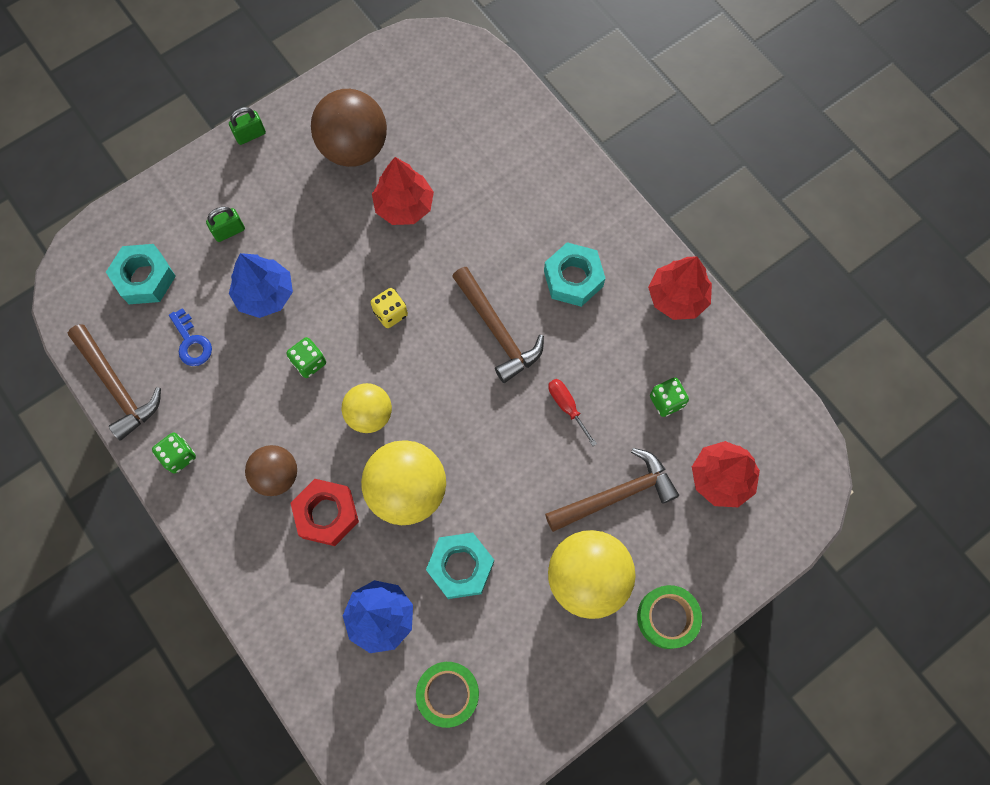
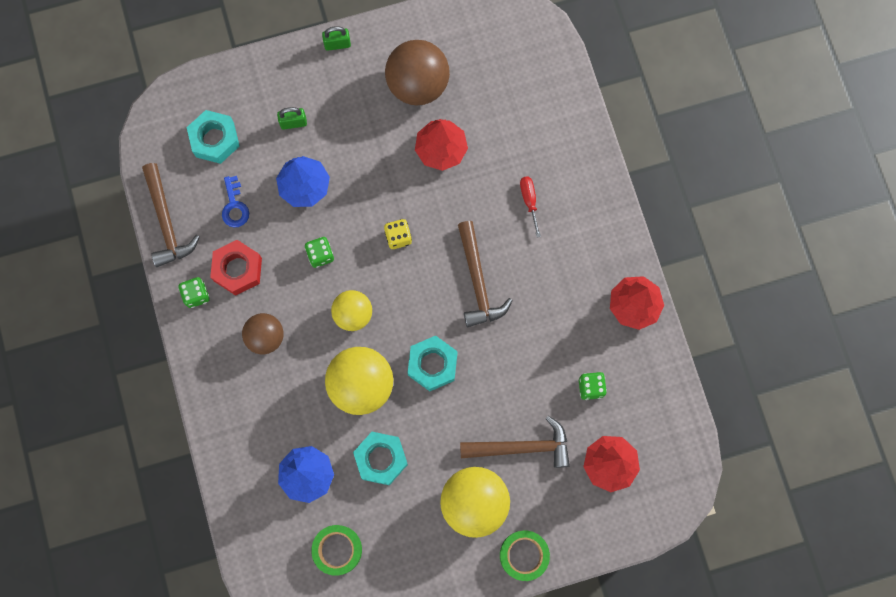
camera: 20 degrees right, 5 degrees up
red nut [290,479,359,546] -> red nut moved to [210,240,262,296]
turquoise nut [544,242,606,307] -> turquoise nut moved to [408,336,458,391]
red screwdriver [548,379,597,446] -> red screwdriver moved to [520,177,541,237]

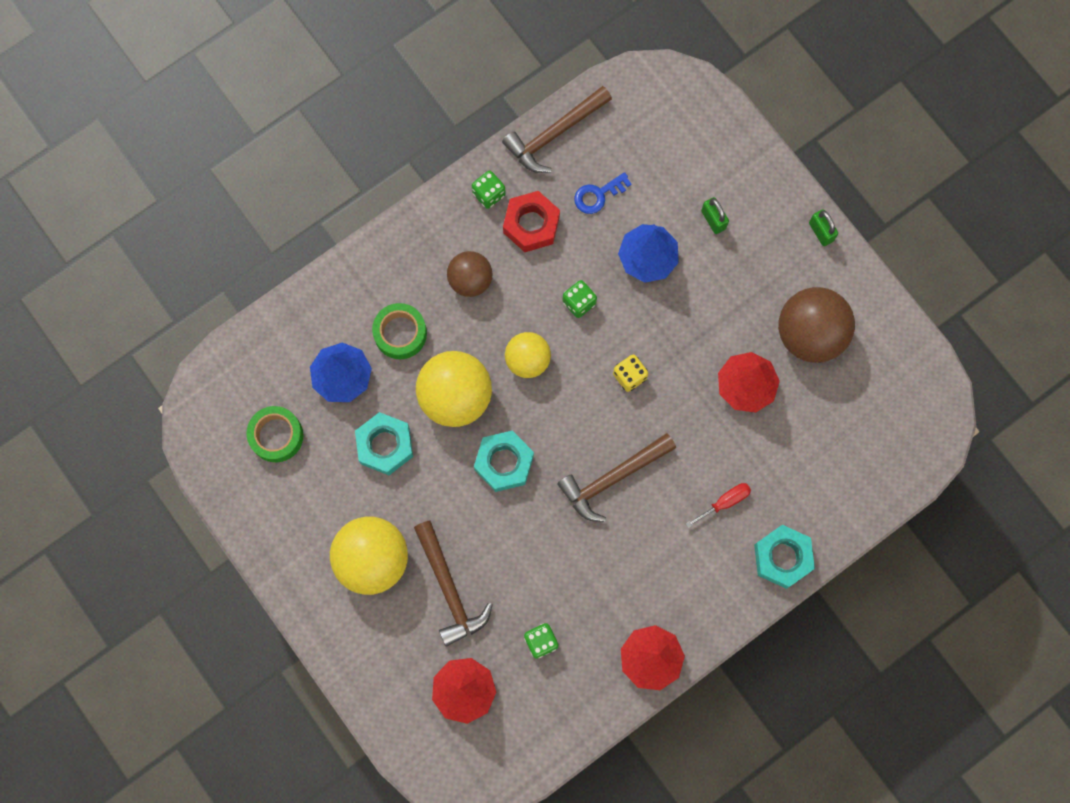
camera: 70 degrees right, 0 degrees up
turquoise nut [187,110,240,164] -> turquoise nut moved to [754,525,815,589]
green tape [500,531,550,581] -> green tape moved to [372,303,427,359]

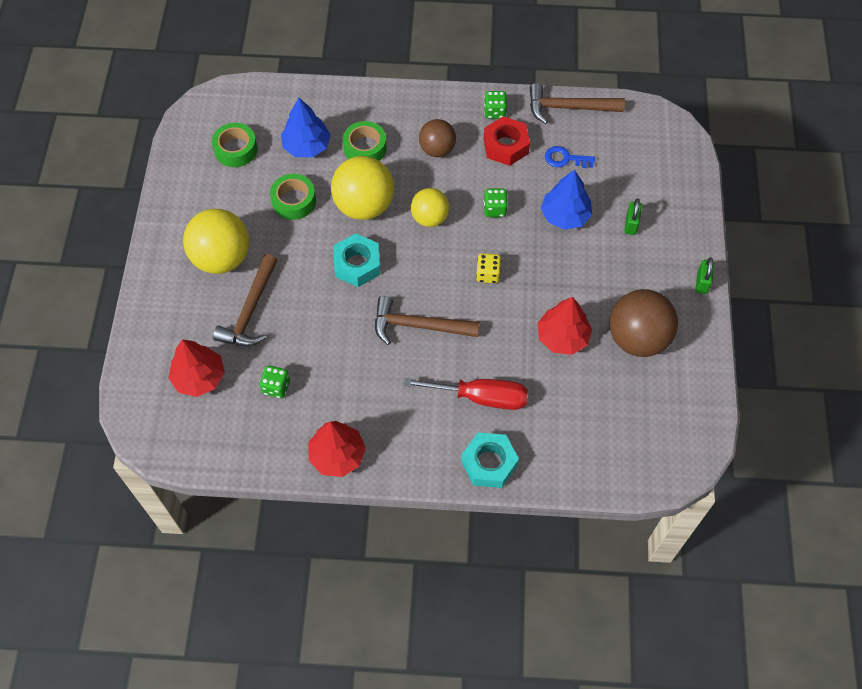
camera: 40 degrees right, 15 degrees down
turquoise nut [355,412,413,475] -> green tape [270,174,316,220]
red screwdriver [686,483,751,528] -> red screwdriver [404,378,528,410], size x1.87

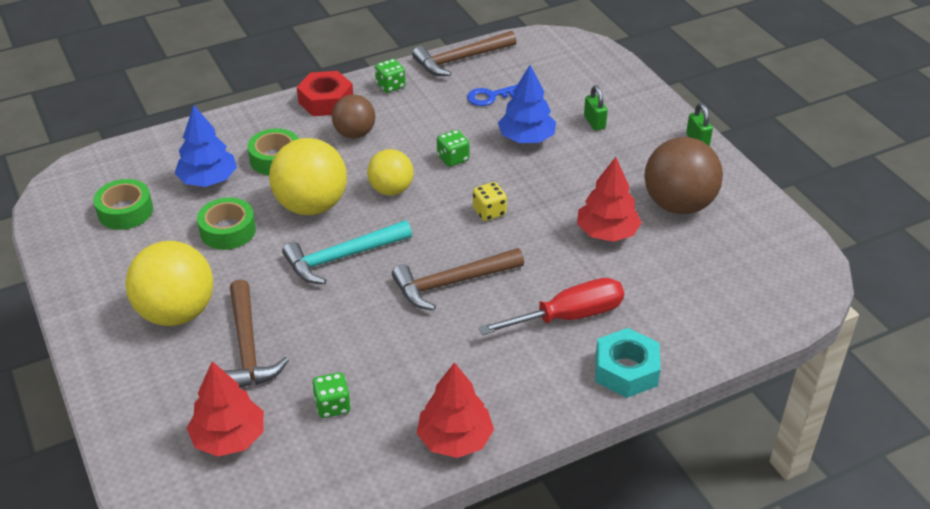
camera: 30 degrees left, 20 degrees down
turquoise nut [334,233,380,287] -> turquoise hammer [282,220,412,284]
red nut [483,116,530,166] -> red nut moved to [297,71,353,116]

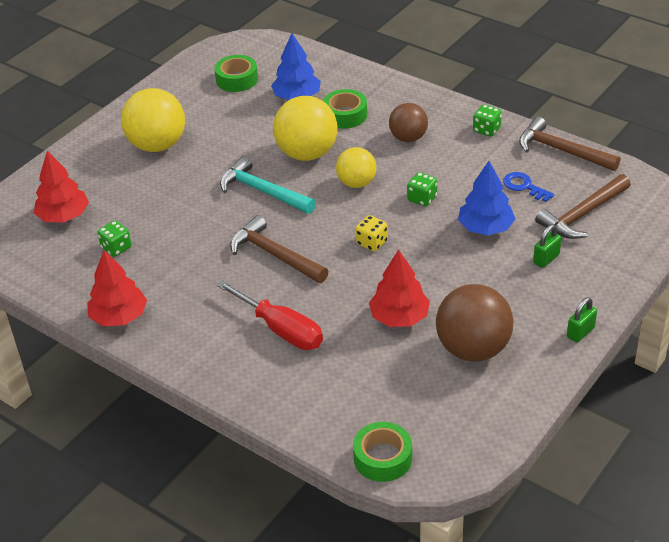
camera: 65 degrees right, 0 degrees up
green tape [197,198,256,250] -> green tape moved to [353,422,412,482]
brown hammer [224,279,289,388] -> brown hammer moved to [535,174,631,239]
red nut [297,71,353,116] -> none
turquoise nut [595,328,661,398] -> none

